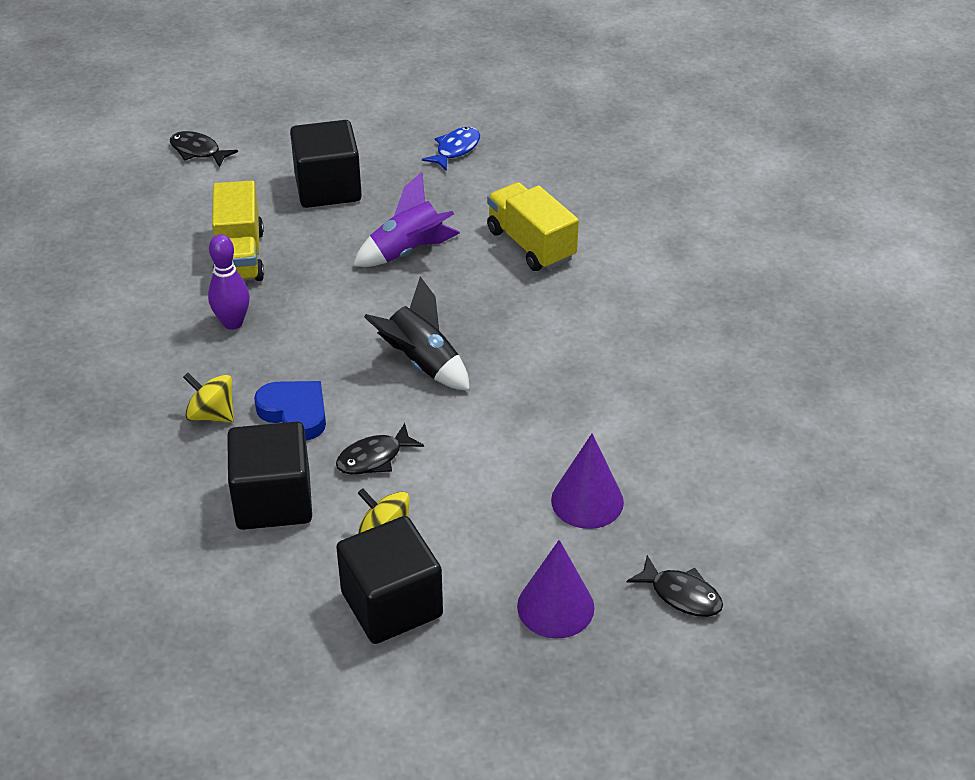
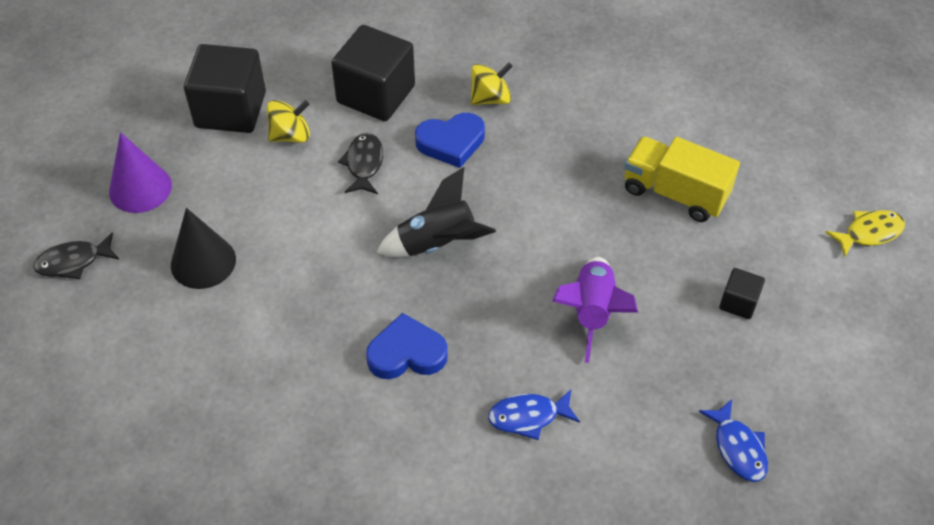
camera: 125 degrees right, 10 degrees up
black fish [170,131,238,167] -> yellow fish [825,210,905,258]
purple bowling pin [208,234,250,330] -> none
black cube [290,120,362,208] -> black cube [719,268,765,319], size x0.48
yellow truck [487,182,579,271] -> blue fish [488,390,580,440]
purple cone [551,433,624,529] -> black cone [171,208,236,289]
none -> blue heart [366,313,448,379]

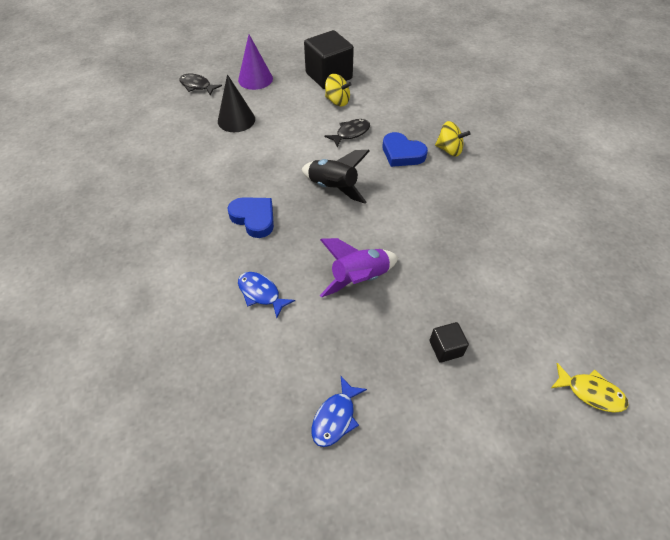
camera: 50 degrees right, 0 degrees up
black cube [331,25,415,121] -> none
yellow truck [624,136,740,222] -> none

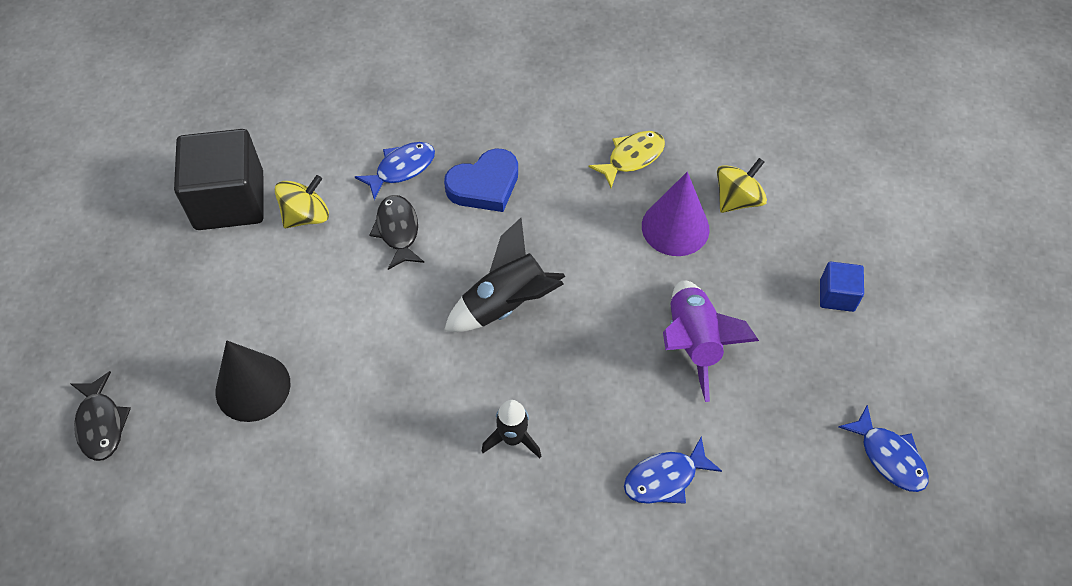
camera: 65 degrees left, 5 degrees up
black fish [179,74,222,96] -> black fish turned 75 degrees counterclockwise [71,371,131,461]
blue heart [228,197,274,238] -> black rocket [482,400,541,458]
purple cone [238,35,273,90] -> purple cone moved to [642,172,710,256]
black cube [430,322,469,363] -> blue cube [820,262,864,312]
yellow spinning top [435,121,470,157] -> yellow spinning top moved to [717,158,767,213]
yellow fish [551,363,629,413] -> yellow fish moved to [588,131,665,188]
none -> blue fish [355,142,435,200]

